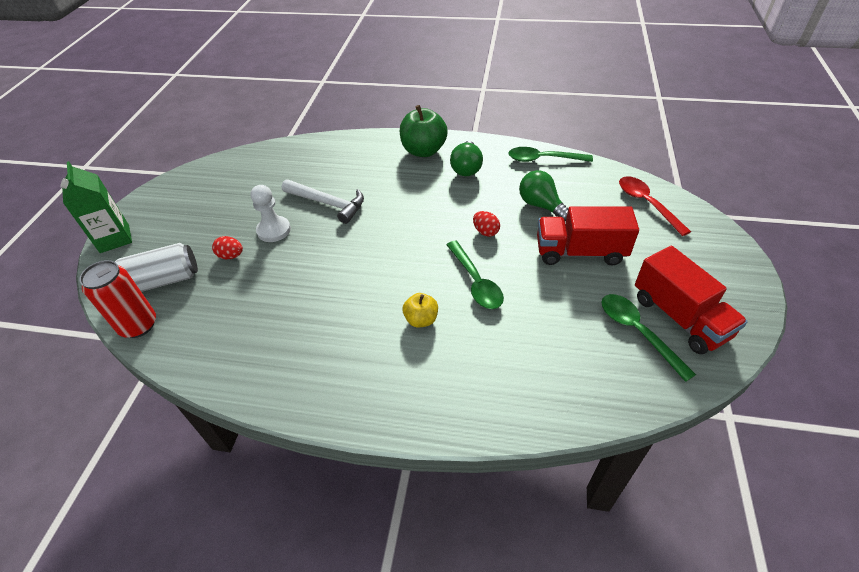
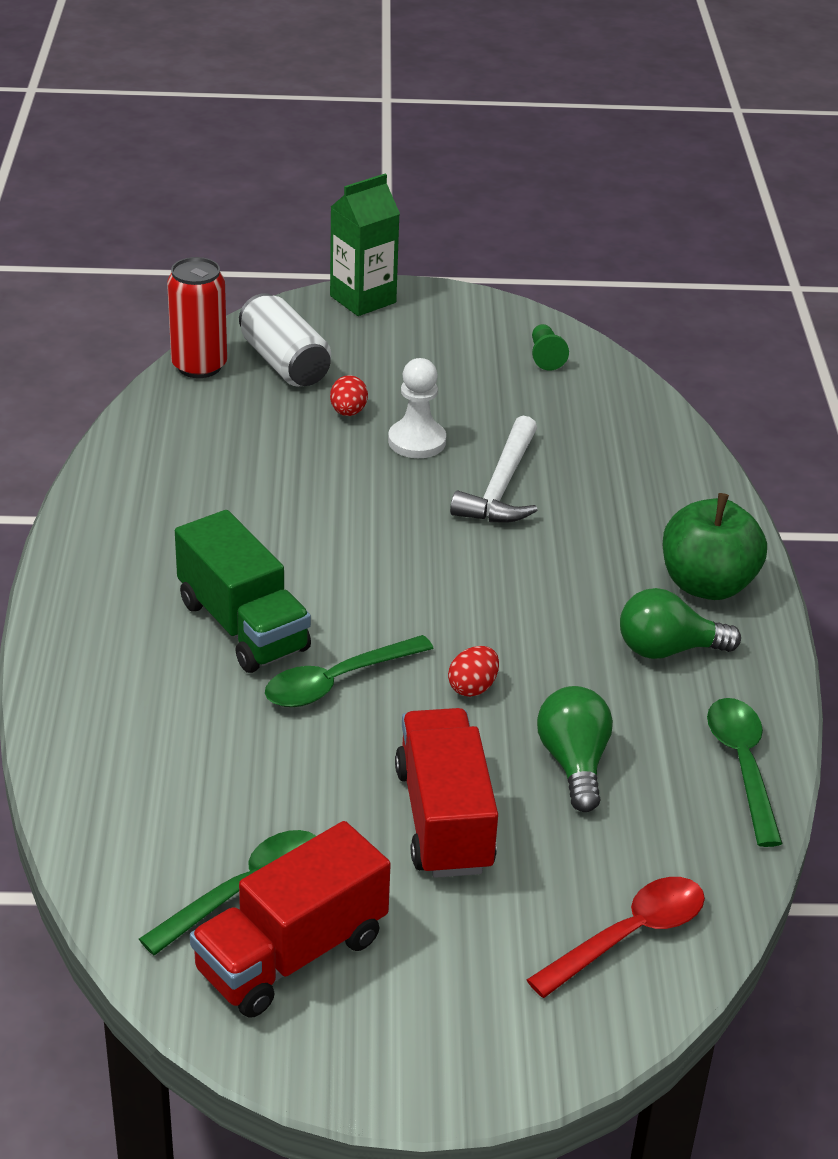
camera: 75 degrees right, 10 degrees down
yellow apple [403,293,438,327] -> green truck [175,510,311,673]
green light bulb [519,170,568,221] -> green light bulb turned 45 degrees counterclockwise [537,686,613,812]
none -> green pawn [532,324,569,371]

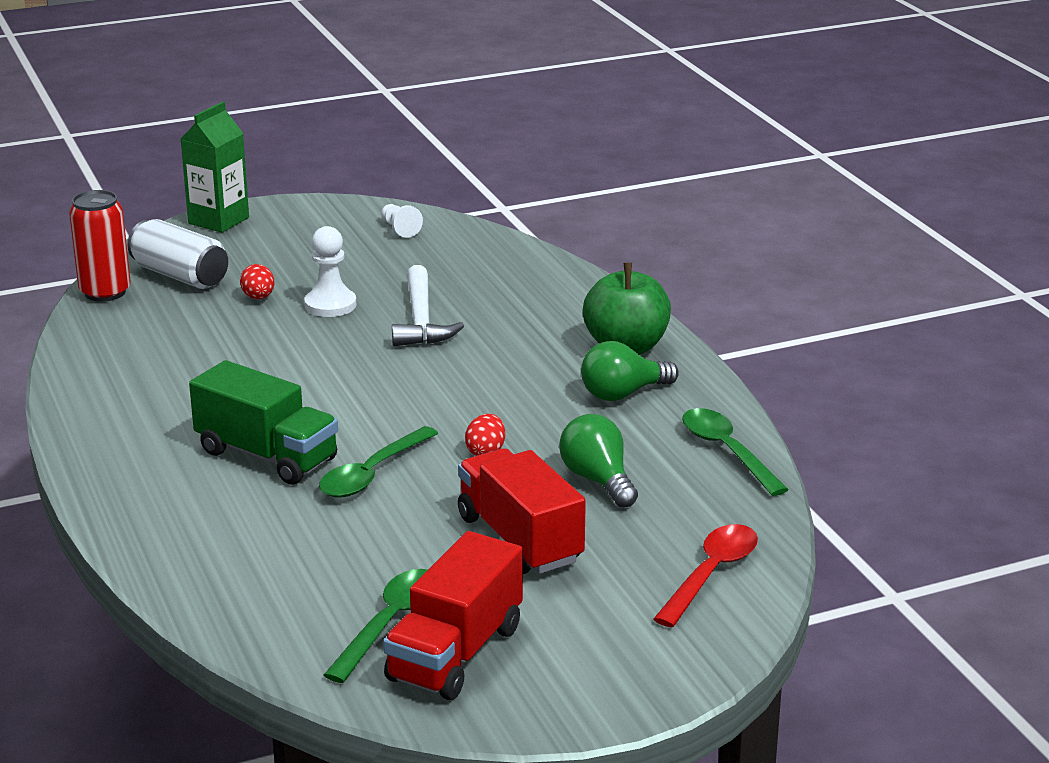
camera: 20 degrees left, 10 degrees down
green pawn [532,324,569,371] -> white pawn [381,204,423,238]

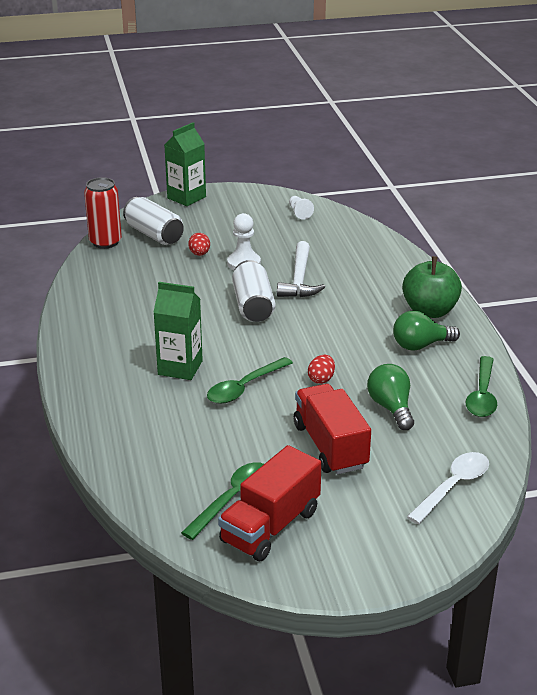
camera: 10 degrees right, 5 degrees up
green truck [189,360,338,485] -> green carton [153,282,203,380]
red spoon [653,524,758,627] -> white spoon [407,452,489,524]
green spoon [682,408,789,496] -> green spoon turned 150 degrees counterclockwise [466,356,497,417]
none -> white can [232,260,275,322]

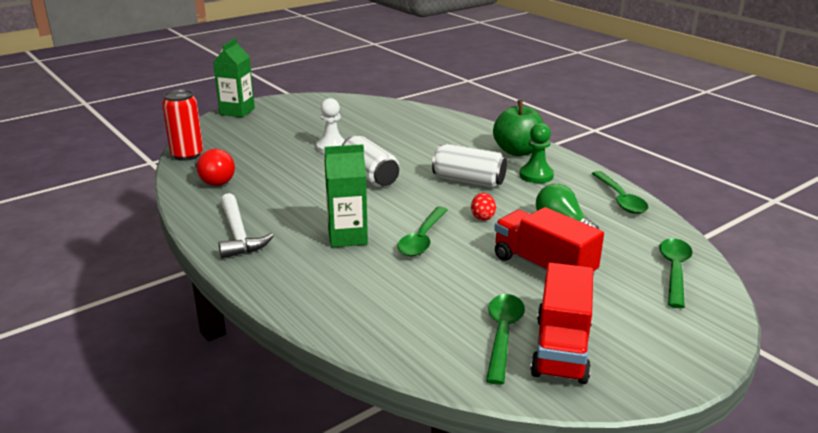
camera: 25 degrees left, 5 degrees down
white can [123,197,184,245] -> white can moved to [432,144,507,187]
red egg [188,233,210,256] -> none
white hammer [277,241,325,297] -> white hammer moved to [219,193,274,259]
white pawn [289,196,314,220] -> none
green light bulb [393,311,460,351] -> green pawn [519,123,554,183]
white spoon [407,452,489,524] -> green spoon [659,238,693,308]
none -> red light bulb [195,149,235,186]

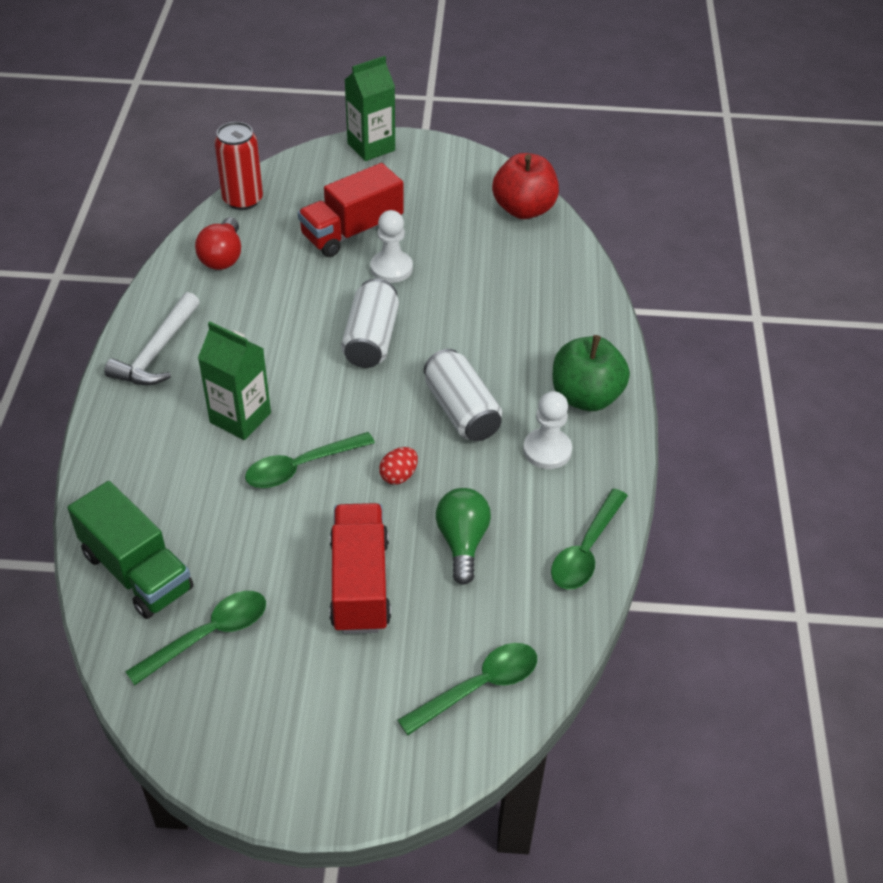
camera: 40 degrees right, 20 degrees up
green pawn [519,123,554,183] -> white pawn [523,391,572,469]
red truck [530,262,593,384] -> red truck moved to [298,163,404,257]
none -> green truck [68,481,193,619]
none -> red apple [492,153,559,219]

